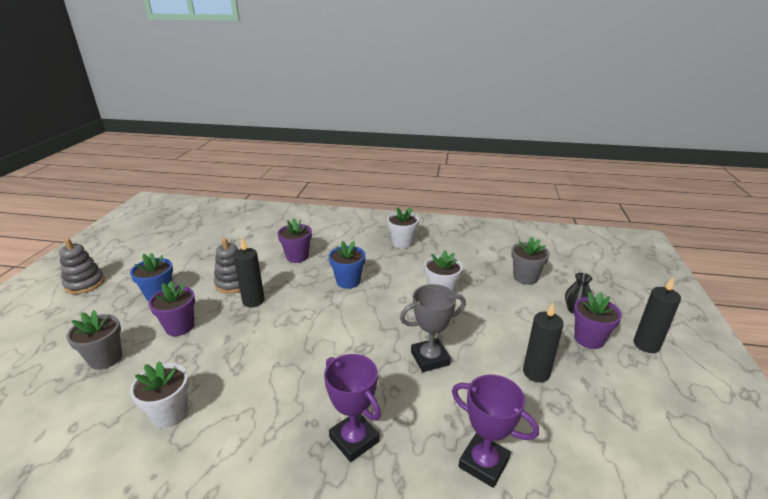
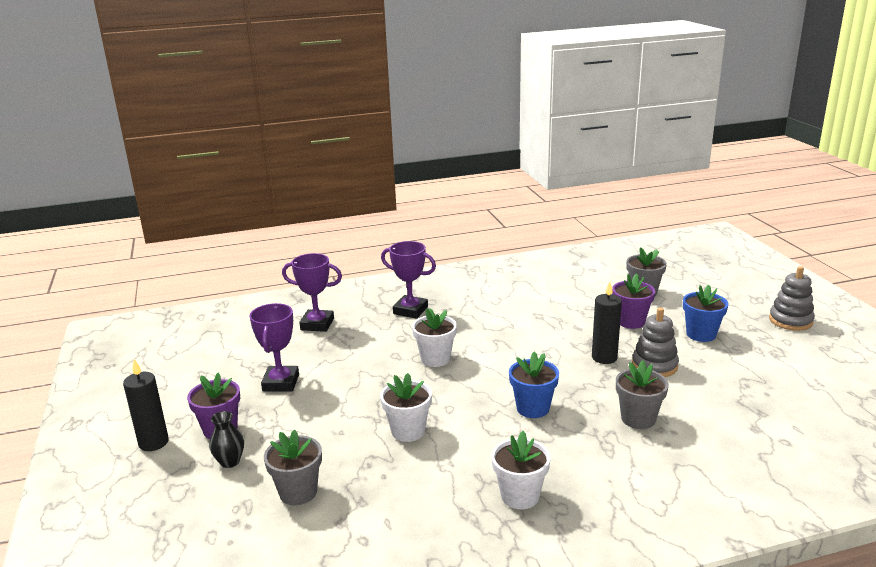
camera: 155 degrees right, 5 degrees down
white flower pot [130,361,189,428] -> white flower pot moved to [412,309,457,367]
purple flower pot [277,219,312,263] -> grey flower pot [616,360,669,429]
grey trophy [400,284,466,372] -> none
black candle [523,303,564,382] -> purple trophy [249,303,299,392]

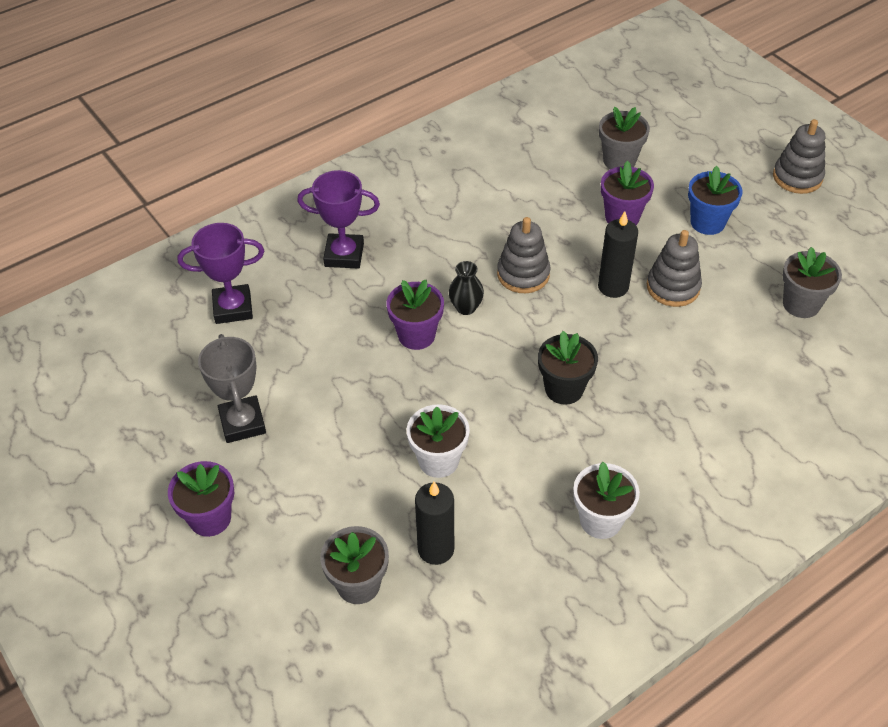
camera: 20 degrees left, 25 degrees up
black candle [123,359,169,451] -> black candle moved to [415,482,454,565]
black vase [209,411,244,468] -> black vase moved to [449,261,484,315]
purple trophy [249,303,299,392] -> grey trophy [198,334,266,443]
white flower pot [412,309,457,367] -> purple flower pot [387,279,444,350]
blue flower pot [509,351,559,418] -> black flower pot [538,331,598,405]
grey flower pot [616,360,669,429] -> grey flower pot moved to [782,247,842,318]
none -> grey stacking toy [497,217,551,293]

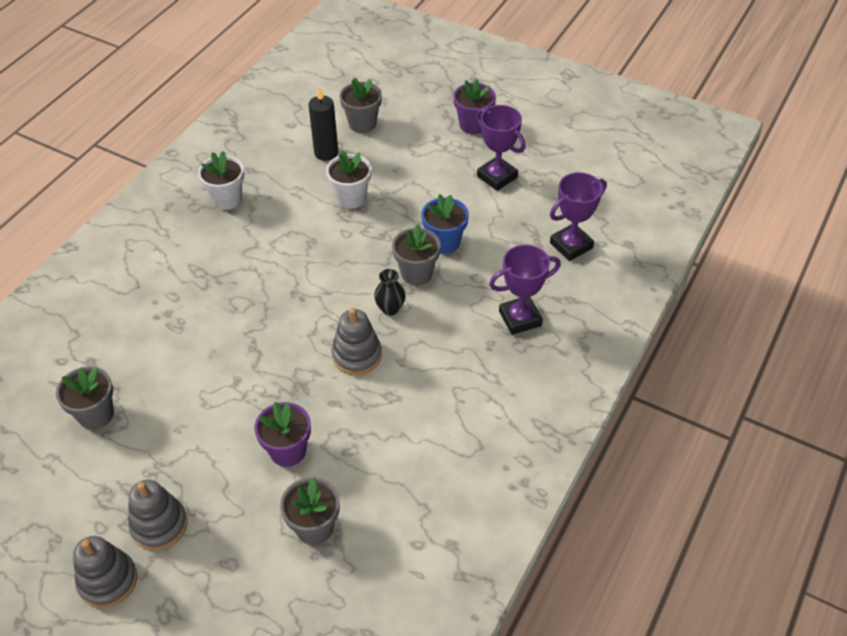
camera: 155 degrees right, 0 degrees up
grey trophy [198,334,266,443] -> purple trophy [476,105,526,191]
purple flower pot [387,279,444,350] -> grey flower pot [392,224,441,285]
black flower pot [538,331,598,405] -> none
black candle [598,211,638,298] -> none
grey stacking toy [647,230,702,307] -> grey stacking toy moved to [128,480,187,551]
blue flower pot [688,166,743,235] -> blue flower pot moved to [421,194,469,254]

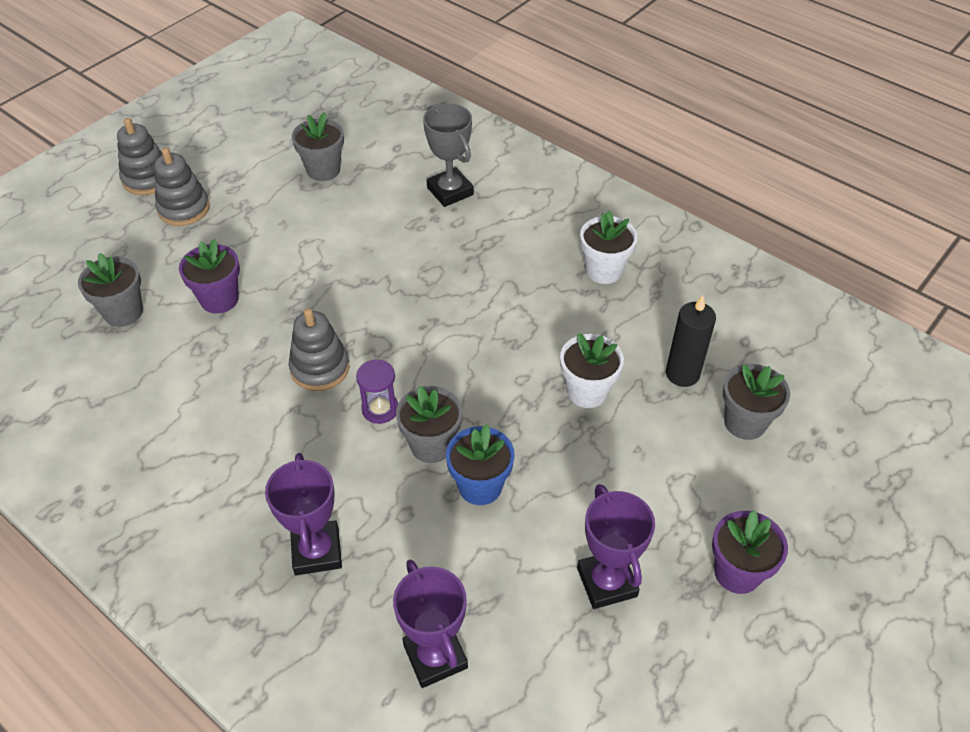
camera: 100 degrees right, 0 degrees up
black vase [374,269,405,316] -> purple hourglass [356,359,398,424]
purple trophy [476,105,526,191] -> purple trophy turned 75 degrees counterclockwise [577,484,655,609]
none -> grey trophy [423,103,474,207]

